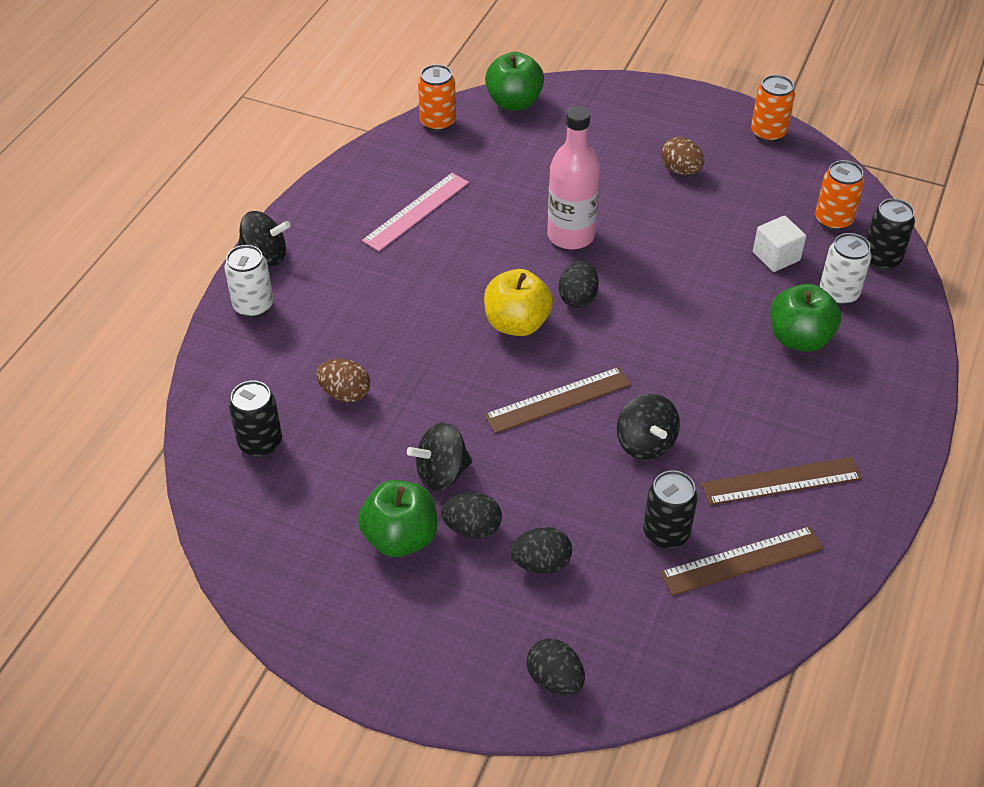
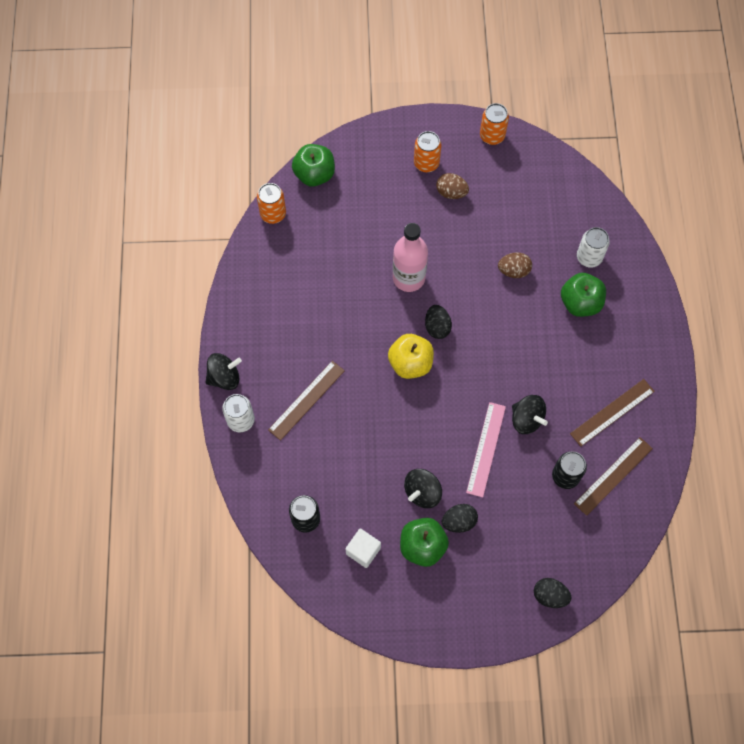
camera: 25 degrees left, 20 degrees up
brown egg [316,359,370,403] -> brown egg moved to [498,252,532,278]
pink ruler [362,173,469,251] -> pink ruler moved to [466,402,506,497]
brown ruler [484,367,631,434] -> brown ruler moved to [268,361,345,441]
black egg [510,527,572,574] -> none
white cube [753,216,806,272] -> white cube moved to [346,528,381,568]
orange can [815,160,864,231] -> orange can moved to [414,131,441,172]
black can [866,198,915,270] -> none

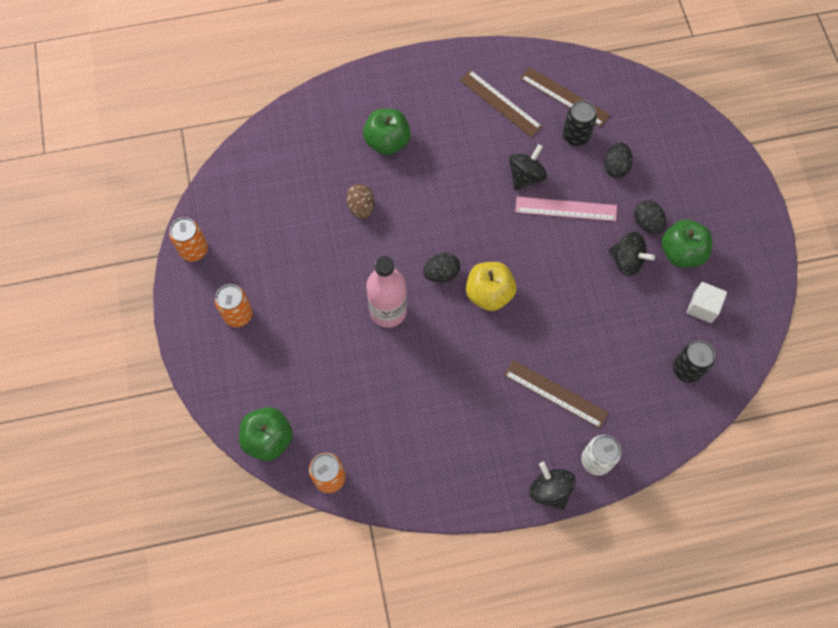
camera: 100 degrees left, 0 degrees up
brown egg [436,173,469,199] -> none
black egg [534,578,572,608] -> black egg moved to [604,142,633,178]
white can [577,227,610,268] -> none

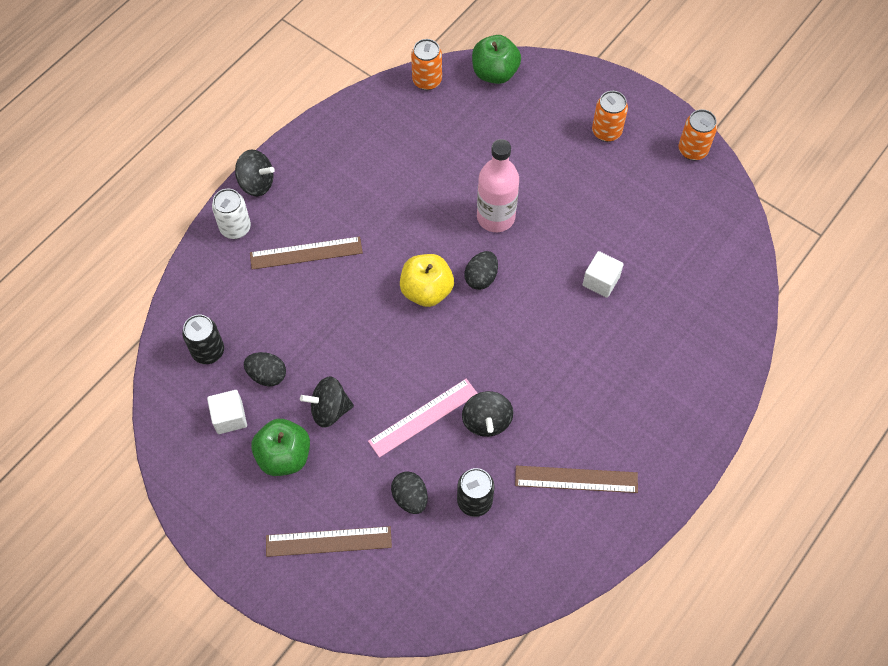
camera: 140 degrees right, 5 degrees down
brown egg [346,184,374,219] -> white cube [582,251,624,298]
green apple [363,109,411,155] -> none
brown ruler [520,67,610,127] -> brown ruler moved to [266,526,392,557]
black egg [634,200,666,234] -> black egg moved to [244,352,286,387]

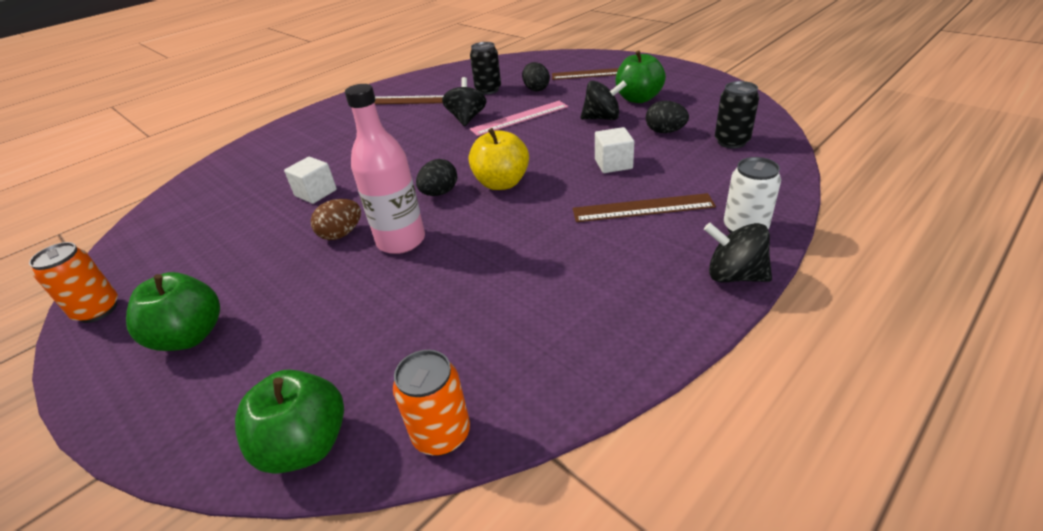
camera: 170 degrees left, 25 degrees down
white cube [207,390,247,434] -> white cube moved to [595,127,634,173]
orange can [592,91,628,142] -> green apple [126,272,220,351]
none -> brown egg [311,199,361,240]

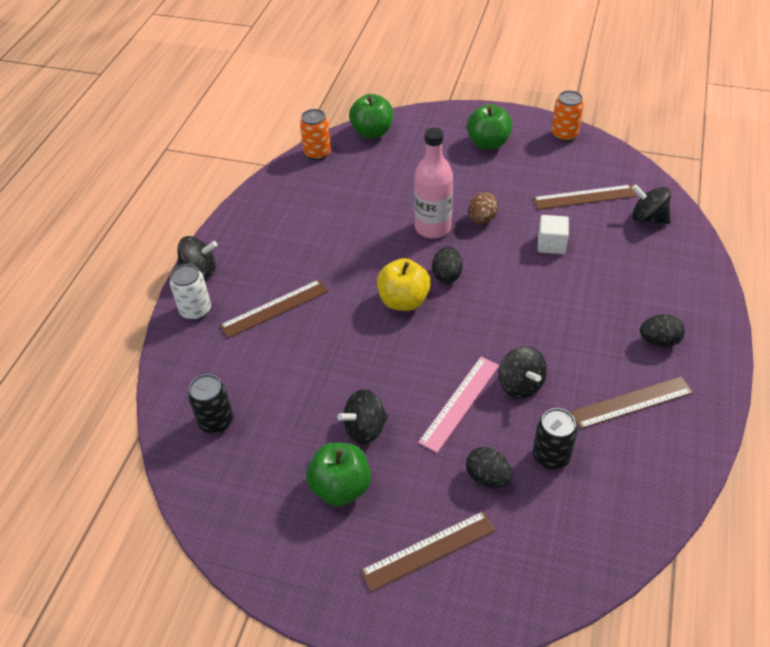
camera: 150 degrees right, 10 degrees up
white cube [595,127,634,173] -> none
black egg [646,101,689,133] -> black egg moved to [640,314,685,347]
none -> brown ruler [533,185,636,210]
none -> black spinning top [632,184,671,224]

